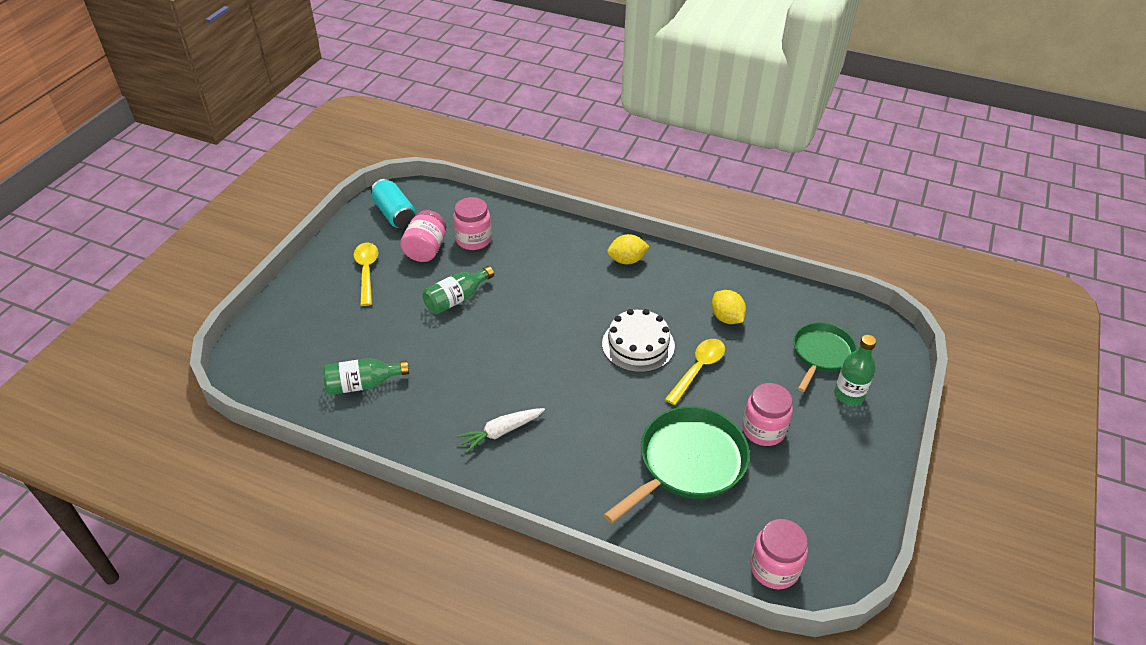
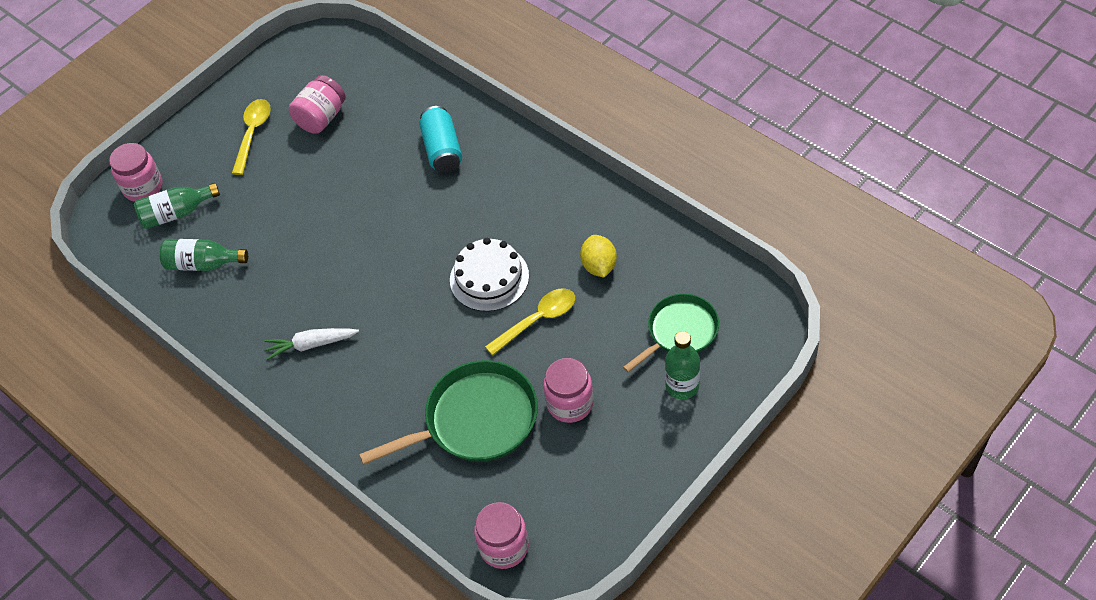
camera: 25 degrees right, 10 degrees up
turquoise can [371,179,416,228] -> turquoise can moved to [419,106,462,173]
green bottle [422,266,494,314] -> green bottle moved to [134,183,220,229]
pink jar [453,197,492,250] -> pink jar moved to [109,143,162,202]
yellow lemon [607,234,650,264] -> none

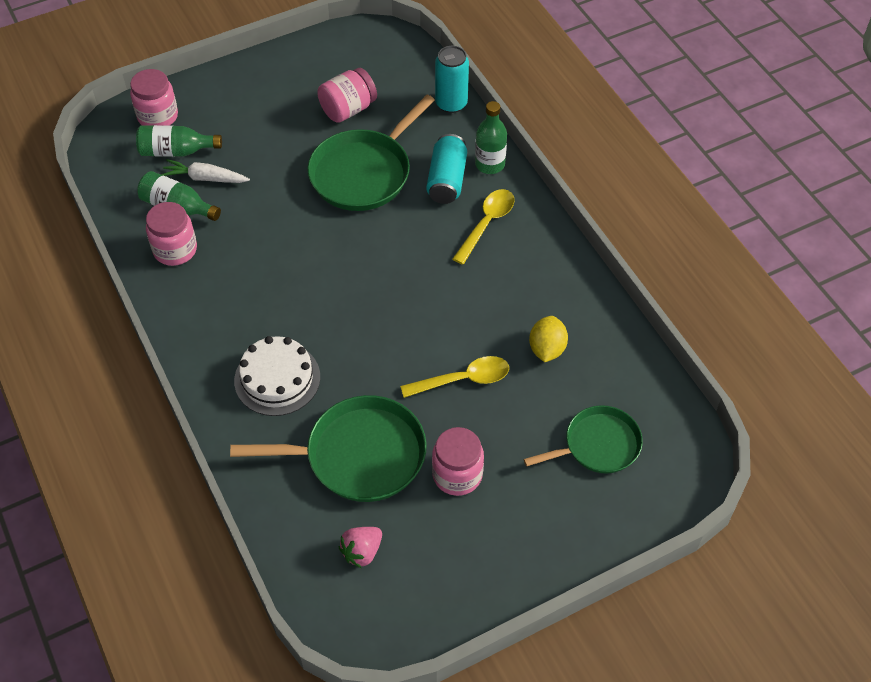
camera: 15 degrees right, 0 degrees up
yellow spoon [232,99,271,175] -> yellow spoon moved to [453,189,515,265]
white carrot [264,328,359,360] -> white carrot moved to [161,159,250,183]
white cake [450,238,529,312] -> white cake moved to [234,336,320,416]
pink jar [474,502,529,569] -> pink jar moved to [146,202,197,266]
green bottle [665,331,700,399] -> green bottle moved to [475,101,507,174]
none -> green pan [307,95,435,211]
none -> pink strawberry [339,527,382,568]
none -> turquoise can [435,46,469,113]

